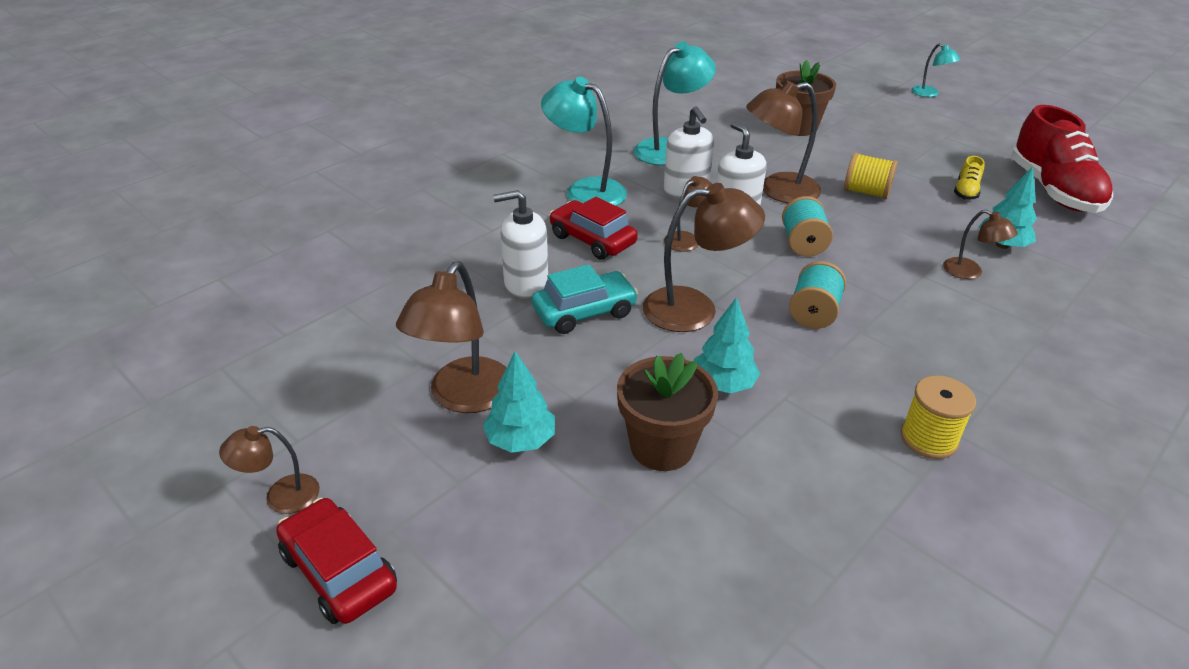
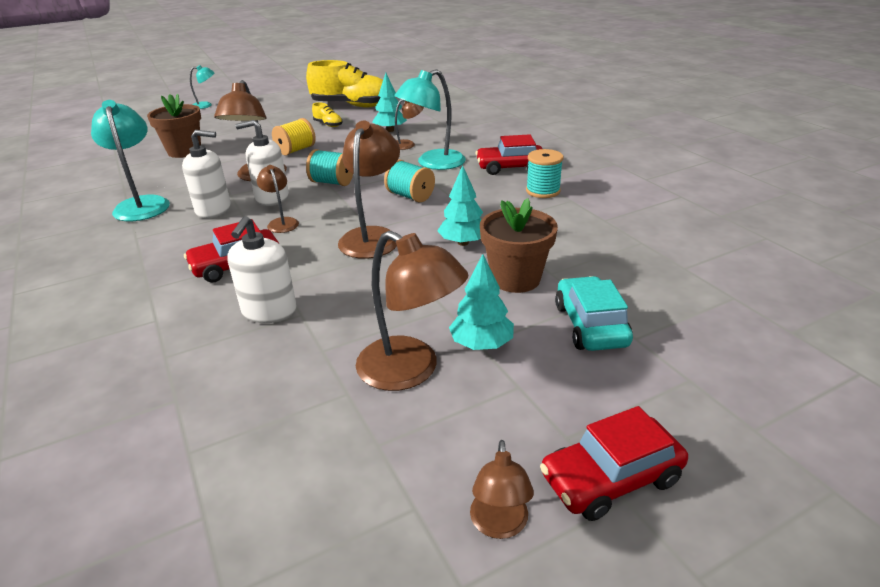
camera: 70 degrees left, 5 degrees down
turquoise car [532,264,638,334] -> turquoise car moved to [555,276,633,351]
turquoise lamp [541,76,627,206] -> turquoise lamp moved to [394,69,466,170]
yellow spool [901,375,976,459] -> turquoise spool [526,149,563,198]
red shoe [1011,105,1113,213] -> yellow shoe [306,60,383,107]
none -> red car [476,134,543,175]

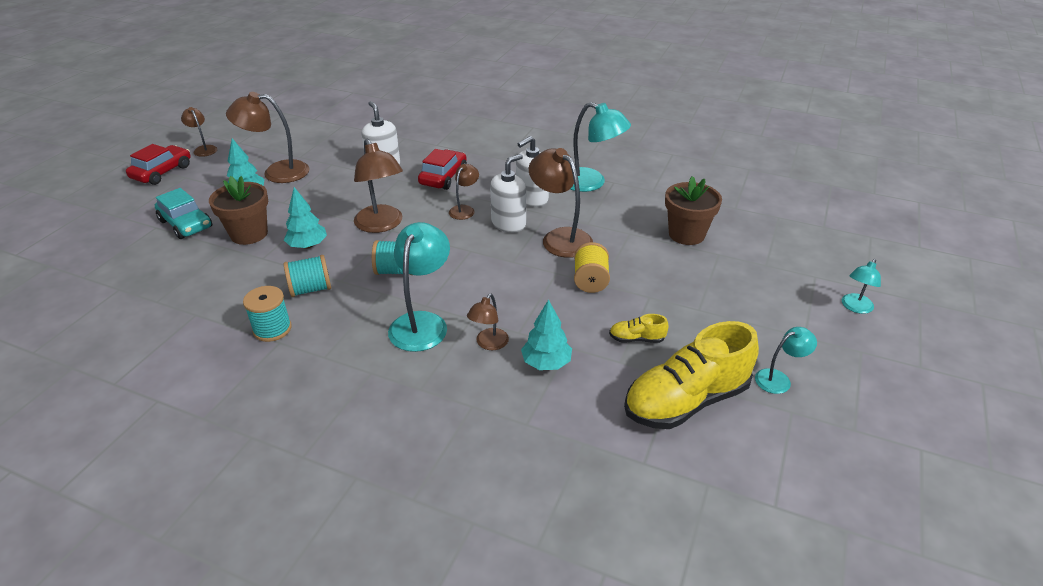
camera: 140 degrees right, 5 degrees up
brown lamp [257,165,299,233] -> brown lamp turned 90 degrees counterclockwise [449,164,479,220]
turquoise spool [306,149,353,186] -> turquoise spool moved to [284,255,331,297]
red car [476,134,543,175] -> none
none -> turquoise lamp [755,327,817,394]

